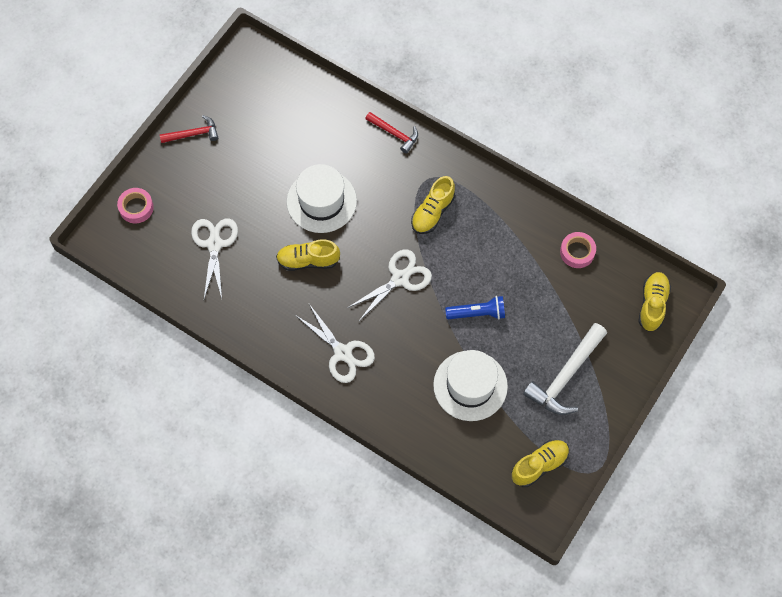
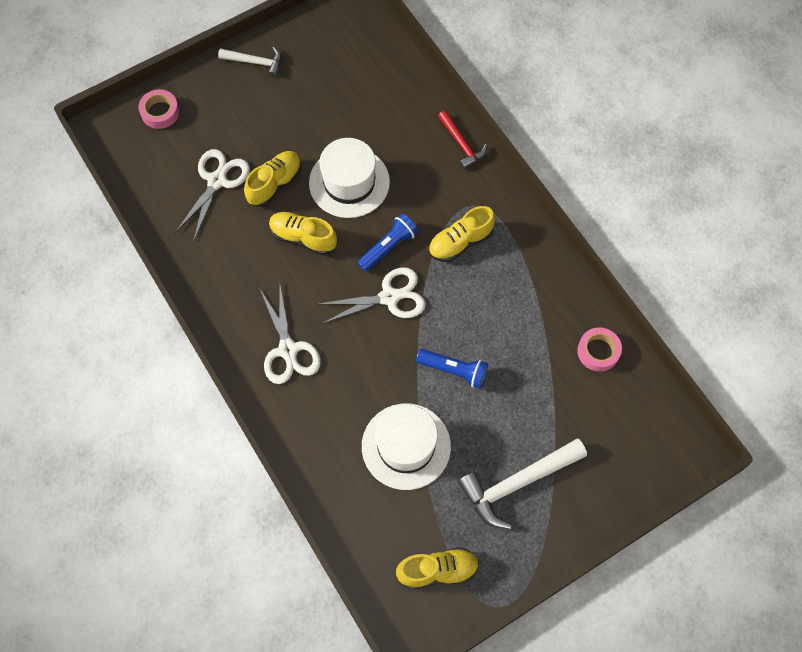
camera: 25 degrees right, 0 degrees up
red hammer [160,115,218,143] -> white hammer [218,47,281,78]
yellow shoe [638,272,671,332] -> yellow shoe moved to [244,151,301,207]
none -> blue flashlight [357,214,419,272]

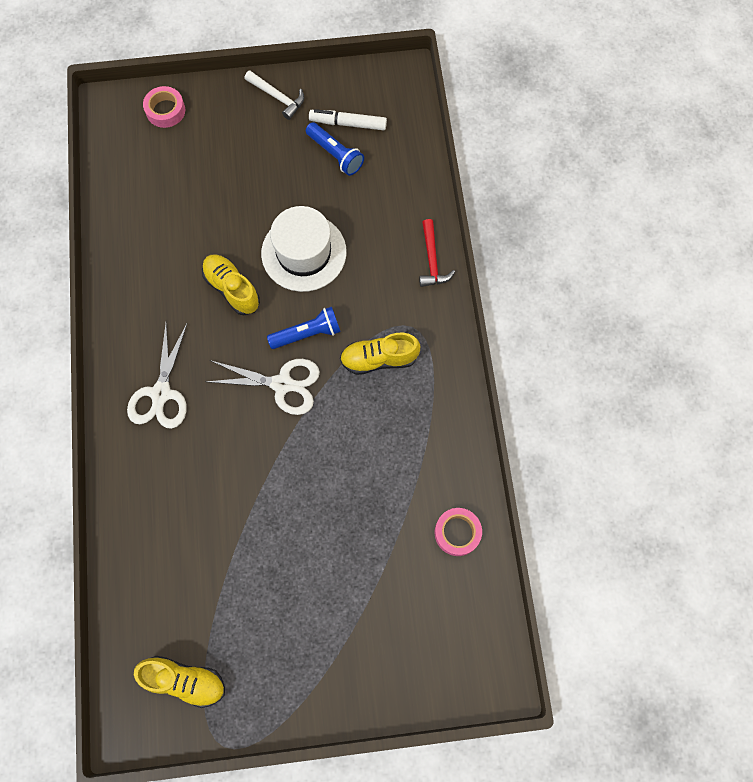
camera: 25 degrees right, 5 degrees up
white scissors [175,149,250,240] -> none
yellow shoe [244,151,301,207] -> none
white hat [362,403,451,490] -> none
blue flashlight [416,349,488,388] -> blue flashlight moved to [306,122,364,176]
white hammer [458,439,587,529] -> none
none -> white marker [309,109,387,130]

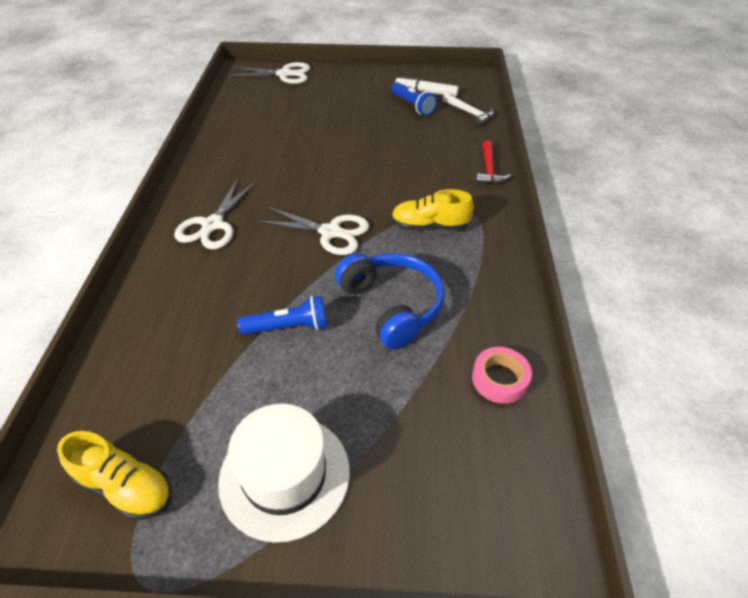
camera: 10 degrees right, 25 degrees down
pink tape [143,86,185,128] -> white scissors [229,62,310,84]
yellow shoe [202,254,260,315] -> none
white hammer [245,70,304,120] -> white hammer moved to [443,93,494,126]
white hat [261,206,347,292] -> white hat moved to [218,404,350,543]
blue flashlight [267,307,341,349] -> blue flashlight moved to [237,296,327,335]
none -> blue headphones [335,253,445,349]

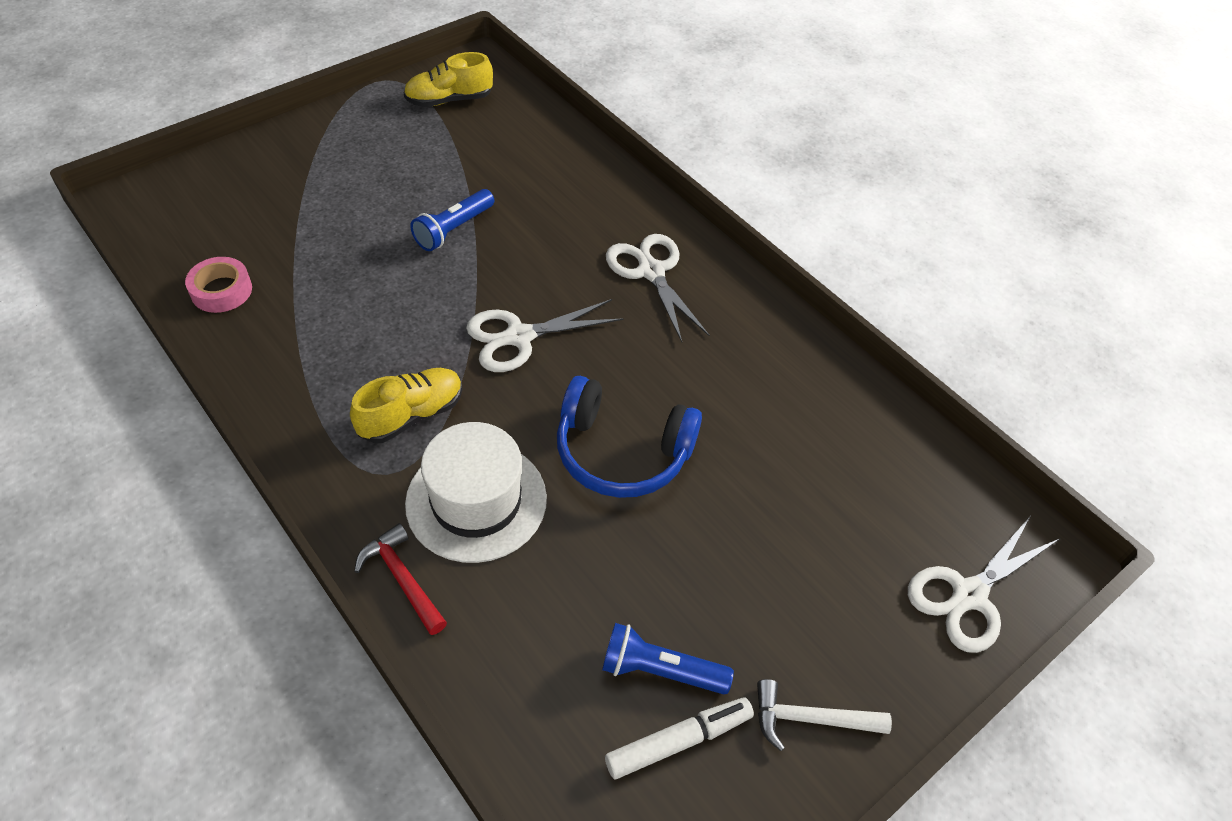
camera: 135 degrees right, 5 degrees up
white hat [218,404,350,543] -> white hat moved to [405,422,547,563]
blue headphones [335,253,445,349] -> blue headphones moved to [557,376,702,498]
white hammer [443,93,494,126] -> white hammer moved to [757,679,892,751]

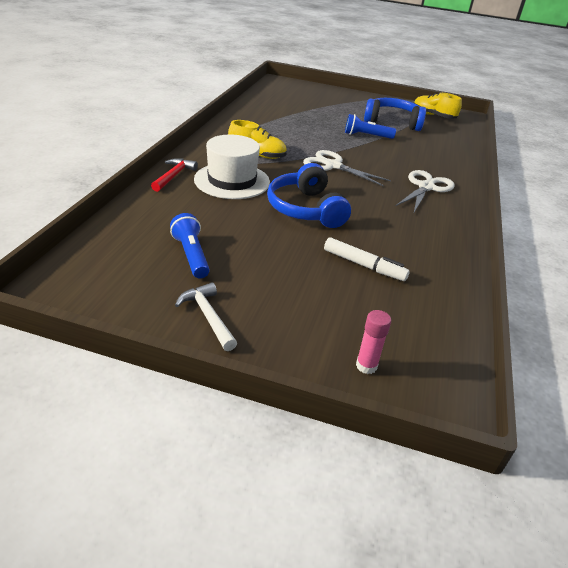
camera: 55 degrees right, 15 degrees down
pink tape [185,257,252,313] -> none
white marker [605,697,754,779] -> white marker moved to [324,237,410,281]
white scissors [908,517,1059,653] -> pink glue stick [356,310,391,374]
none -> blue headphones [364,98,426,131]

